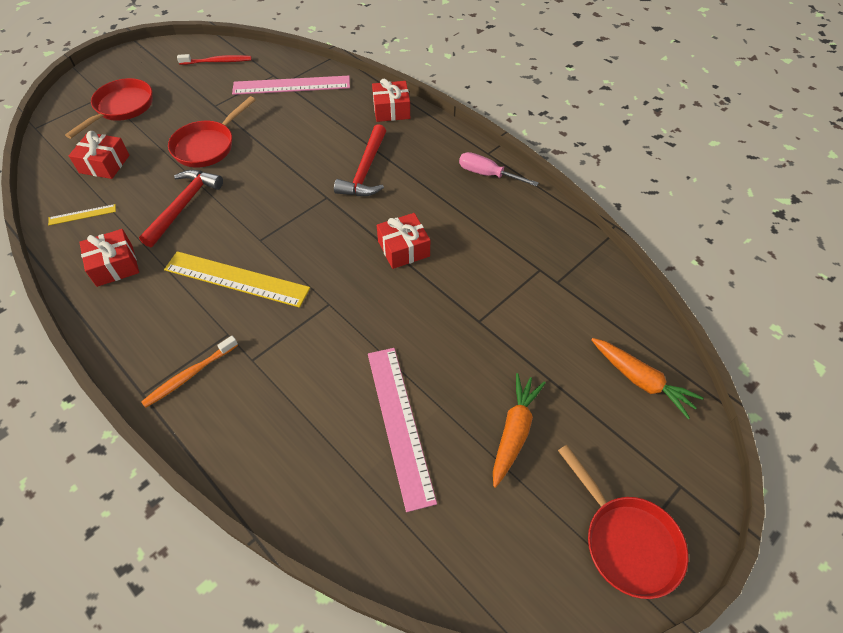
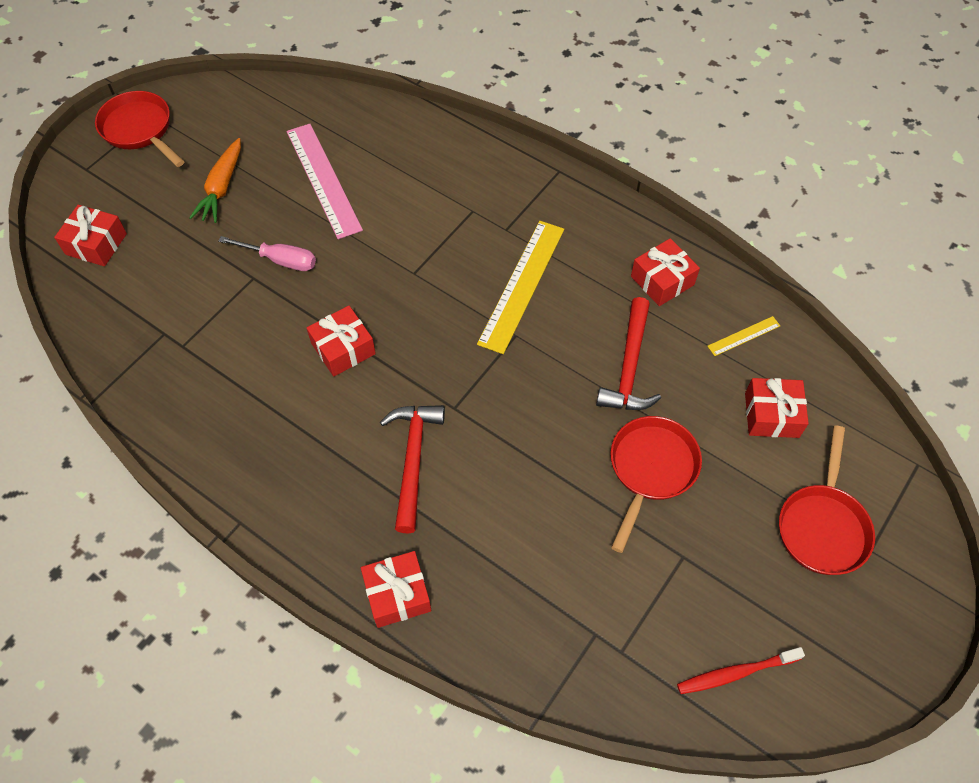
camera: 170 degrees right, 5 degrees up
orange toothbrush [141,336,238,408] -> none
yellow ruler [164,251,310,308] -> yellow ruler turned 75 degrees counterclockwise [477,221,564,354]
pink ruler [232,76,350,95] -> none
pink screwdriver [459,152,539,187] -> pink screwdriver moved to [218,236,316,271]
orange carrot [591,338,703,419] -> red gift [54,205,127,266]

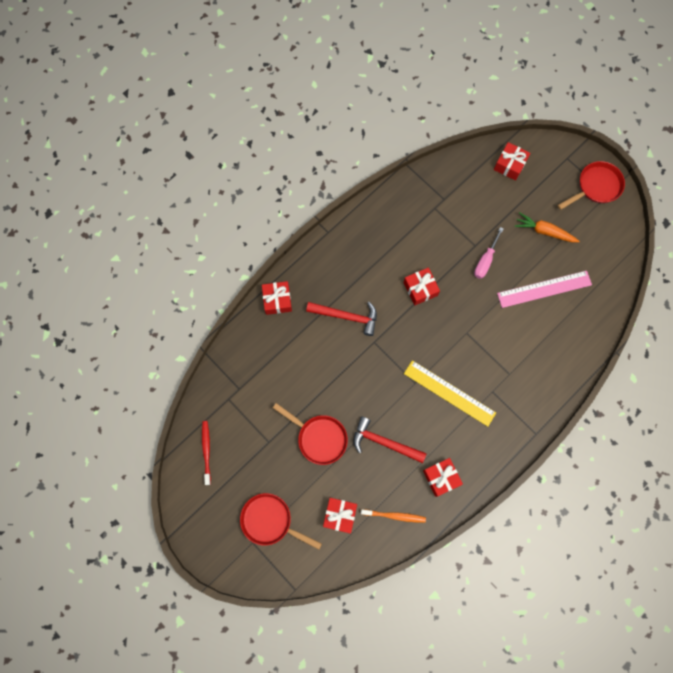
camera: 100 degrees right, 15 degrees up
yellow ruler [707,316,780,356] -> orange toothbrush [361,509,426,523]

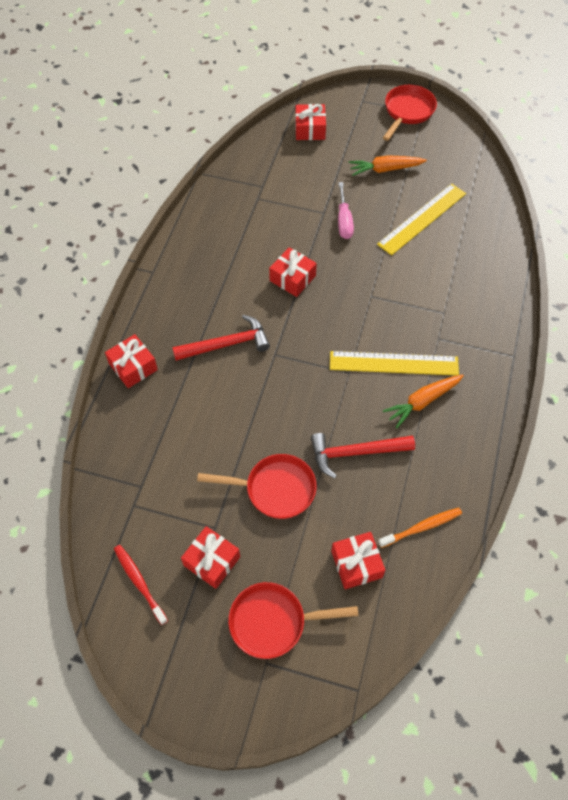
camera: 30 degrees left, 15 degrees down
red gift [423,458,463,497] -> red gift moved to [181,526,240,589]
pink ruler [497,271,592,308] -> yellow ruler [377,184,466,255]
none -> orange carrot [383,374,464,428]

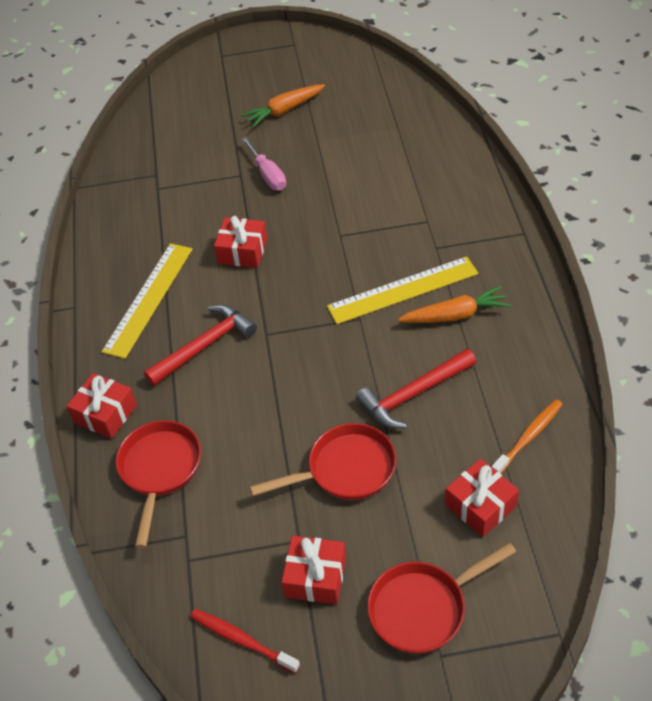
camera: 20 degrees left, 10 degrees down
red gift [295,104,326,140] -> none
yellow ruler [377,184,466,255] -> yellow ruler moved to [102,243,192,359]
red pan [383,85,437,141] -> red pan moved to [116,420,201,548]
orange carrot [383,374,464,428] -> orange carrot turned 135 degrees counterclockwise [398,286,511,323]

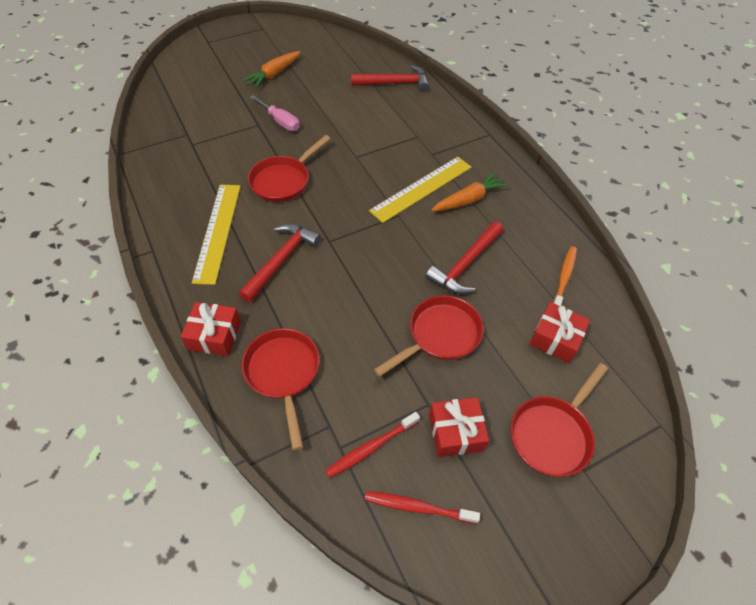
camera: 25 degrees left, 5 degrees up
red gift [214,216,267,268] -> red pan [248,135,330,202]
none -> red toothbrush [325,412,420,478]
none -> red hammer [351,65,429,92]

